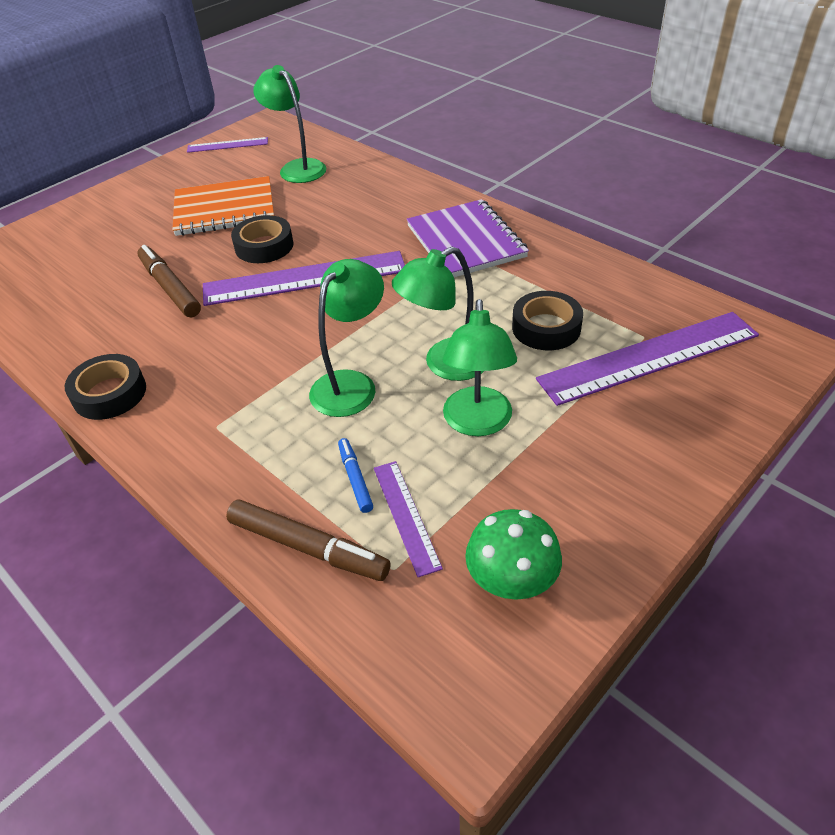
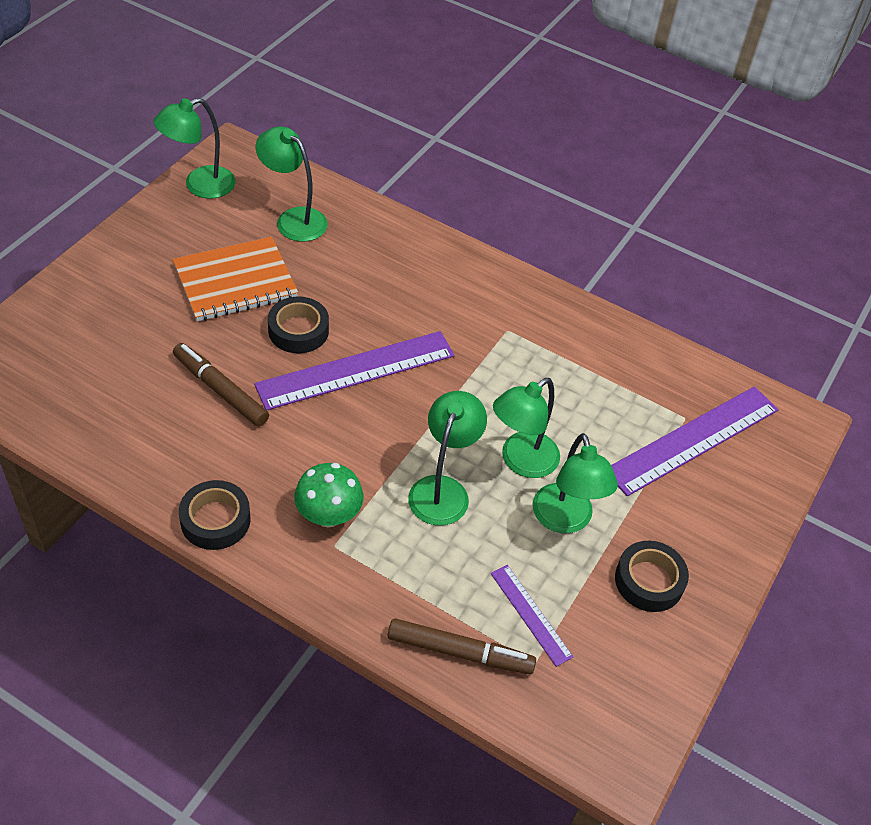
camera: 20 degrees left, 5 degrees up
purple ruler [187,137,268,153] -> green lamp [154,98,236,199]
blue marker [338,438,373,513] -> none
purple notebook [407,199,529,277] -> none
green mushroom [465,509,562,600] -> green mushroom moved to [294,463,363,527]
black tape [512,291,583,350] -> black tape moved to [615,541,689,612]

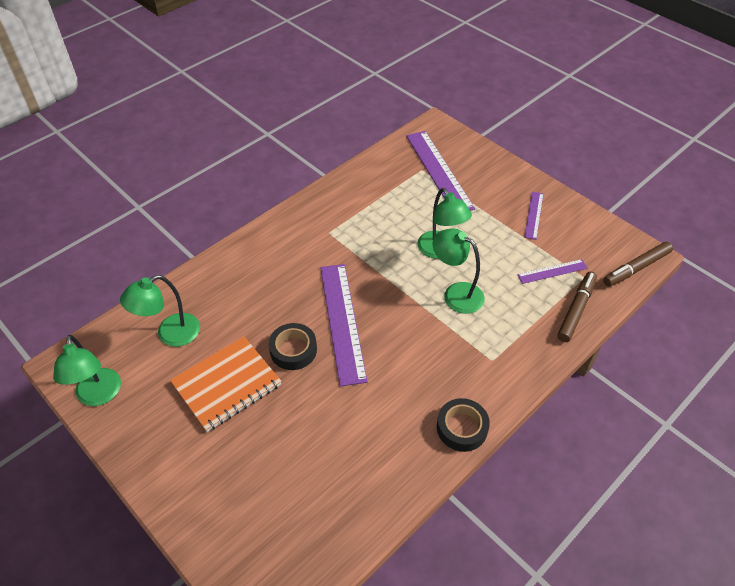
camera: 70 degrees left, 0 degrees up
orange notebook [173,237,298,321] -> orange notebook turned 60 degrees clockwise [170,336,282,432]
brown marker [173,343,269,427] -> brown marker moved to [603,242,673,286]
green mushroom [294,463,363,527] -> none
green lamp [533,433,618,533] -> none
black tape [615,541,689,612] -> purple ruler [524,192,543,240]

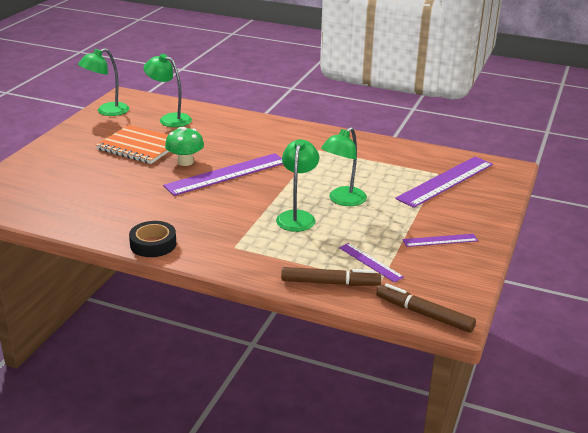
camera: 65 degrees right, 20 degrees down
black tape [269,323,317,370] -> green mushroom [165,127,204,166]

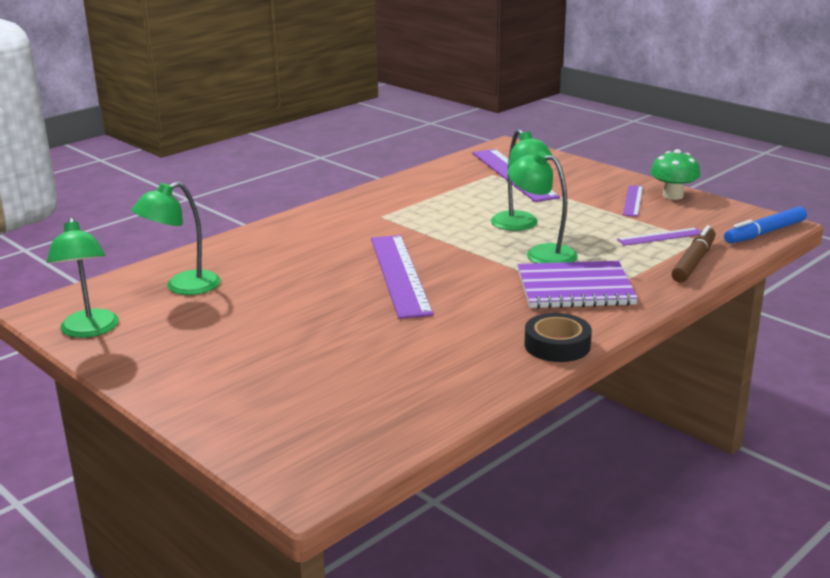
camera: 65 degrees left, 5 degrees down
orange notebook [96,125,169,164] -> none
green mushroom [165,127,204,166] -> green mushroom moved to [650,149,700,200]
brown marker [376,283,476,333] -> blue marker [724,206,807,244]
none -> purple notebook [518,261,638,309]

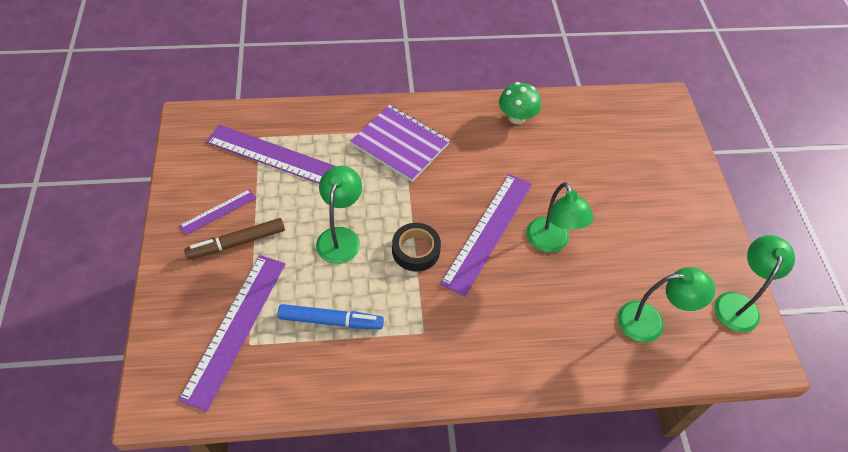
camera: 145 degrees left, 30 degrees up
green lamp [508,151,578,263] -> green lamp moved to [527,182,594,253]
black tape [525,313,592,362] -> black tape moved to [392,223,441,271]
purple ruler [617,228,702,246] -> purple ruler [206,125,335,184], size x1.96
green mushroom [650,149,700,200] -> green mushroom moved to [499,82,541,124]
brown marker [671,225,716,282] -> brown marker moved to [184,218,285,260]
blue marker [724,206,807,244] -> blue marker moved to [278,304,384,329]

